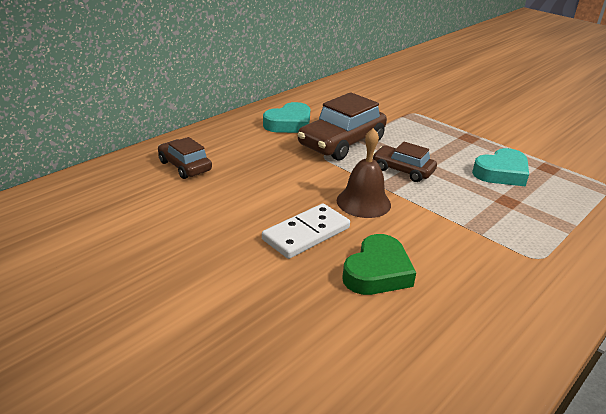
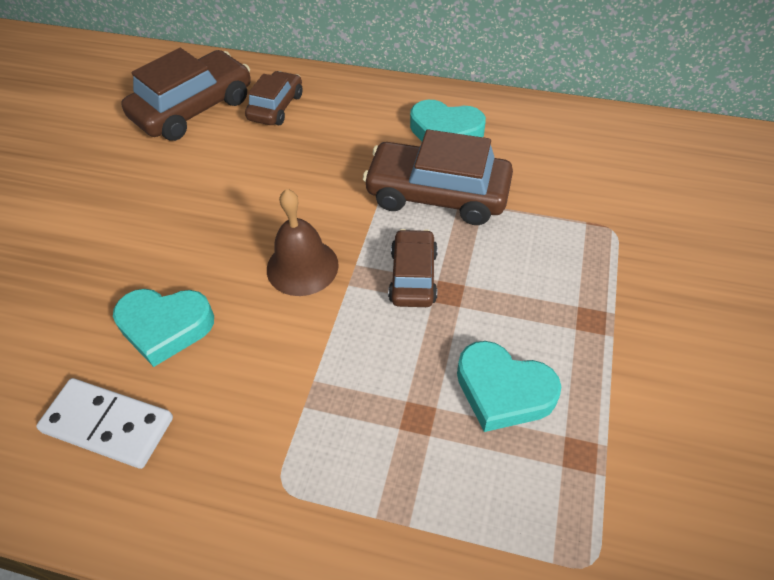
camera: 65 degrees right, 20 degrees up
white domino [262,204,350,259] -> white domino moved to [36,378,173,469]
green heart [342,234,416,295] -> turquoise heart [113,289,214,367]
none -> brown car [121,48,251,141]

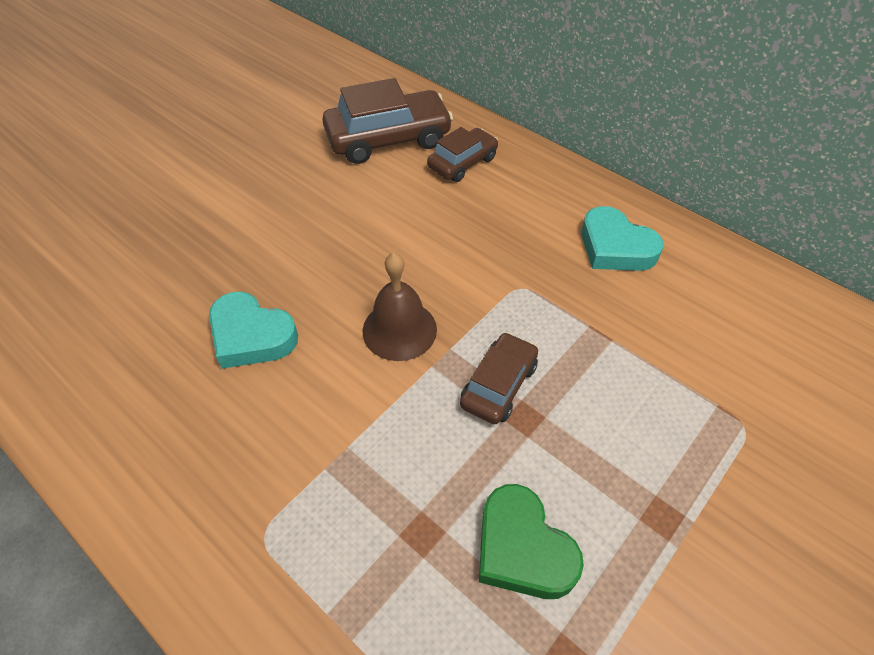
camera: 25 degrees right, 0 degrees up
white domino [36,378,173,469] -> none
brown car [363,129,513,225] -> none
turquoise heart [457,341,561,432] -> green heart [479,484,584,599]

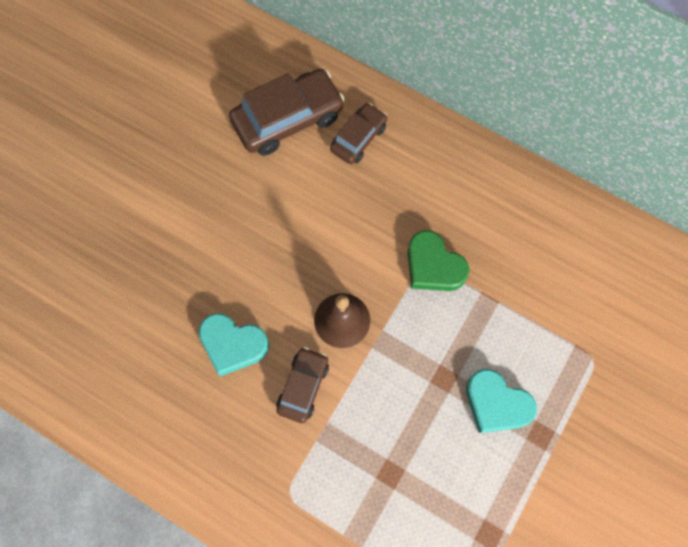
camera: 10 degrees left, 20 degrees up
brown car [460,332,538,424] -> brown car moved to [277,347,329,423]
green heart [479,484,584,599] -> green heart moved to [408,230,469,291]
turquoise heart [581,206,663,271] -> turquoise heart moved to [466,369,537,433]

